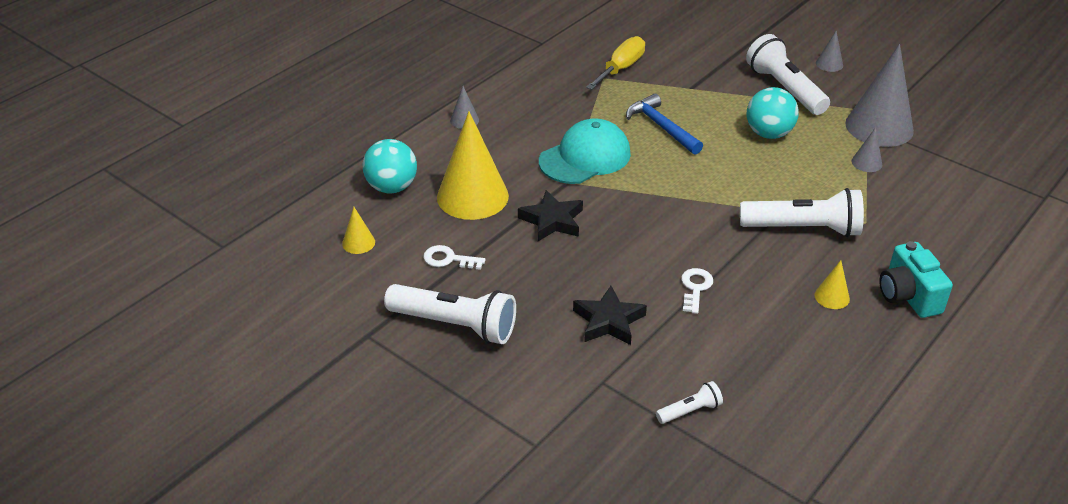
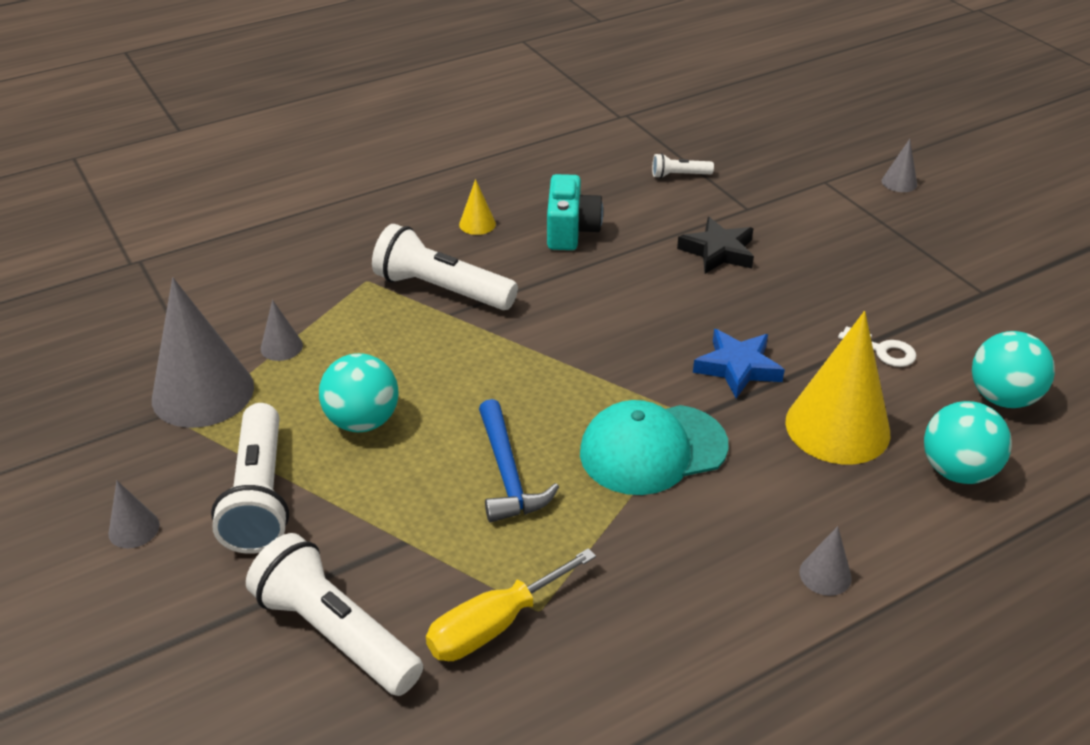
camera: 160 degrees left, 0 degrees up
yellow cone [342,207,375,254] -> turquoise ball [972,331,1055,408]
white flashlight [384,284,516,344] -> white flashlight moved to [246,533,423,696]
black star [518,190,583,241] -> blue star [693,329,785,398]
white key [681,268,713,314] -> none
turquoise camera [879,241,953,318] -> turquoise camera moved to [547,174,603,250]
none -> grey cone [882,139,917,192]

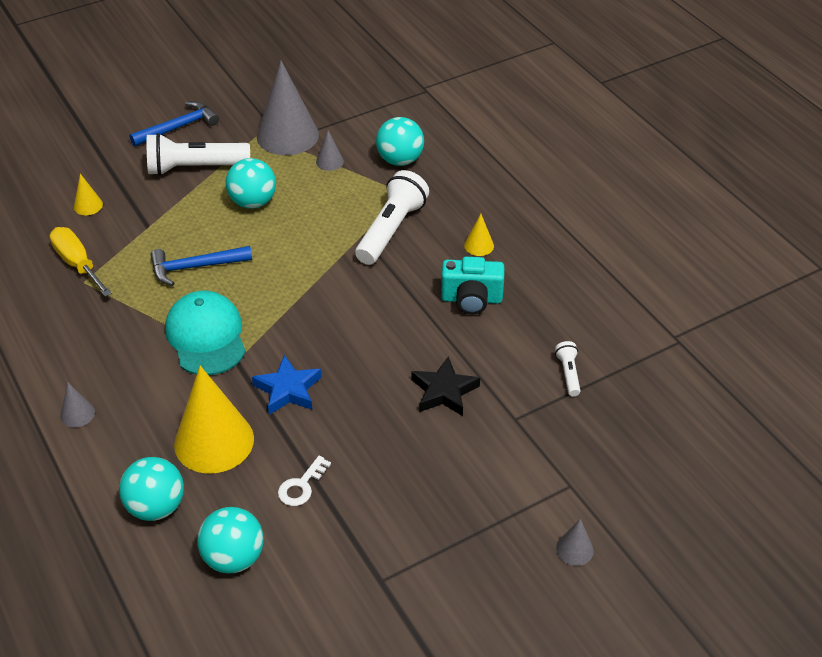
camera: 90 degrees right, 5 degrees up
grey cone [108,481,160,548] -> blue hammer [129,101,219,147]
white flashlight [246,533,423,696] -> yellow cone [74,174,103,215]
none -> turquoise ball [376,117,424,166]

